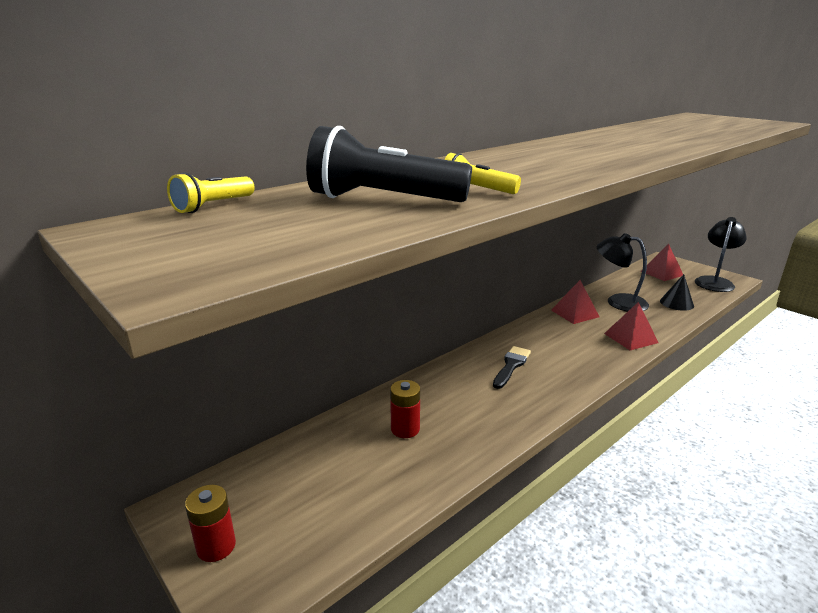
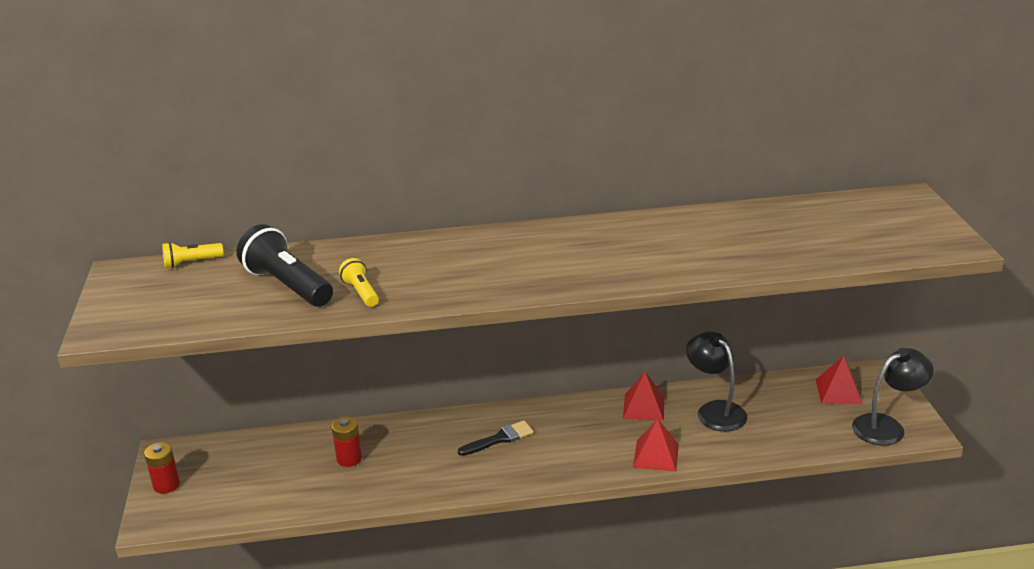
camera: 35 degrees right, 5 degrees up
black cone [660,274,694,311] -> none

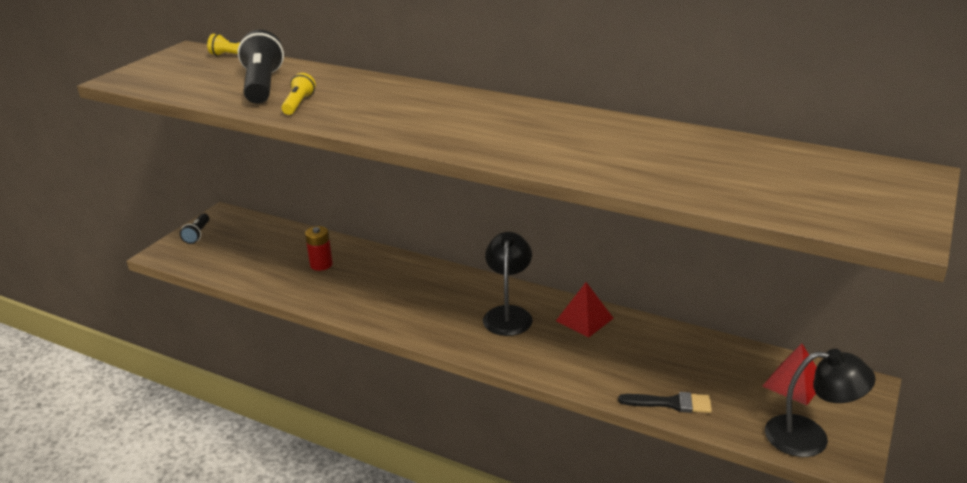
camera: 35 degrees right, 0 degrees up
red battery [144,442,180,494] -> black flashlight [180,213,209,244]
black brush [458,420,534,456] -> black brush moved to [618,392,712,413]
red pyramid [633,419,679,472] -> none
black lamp [686,331,747,432] -> black lamp moved to [483,232,533,336]

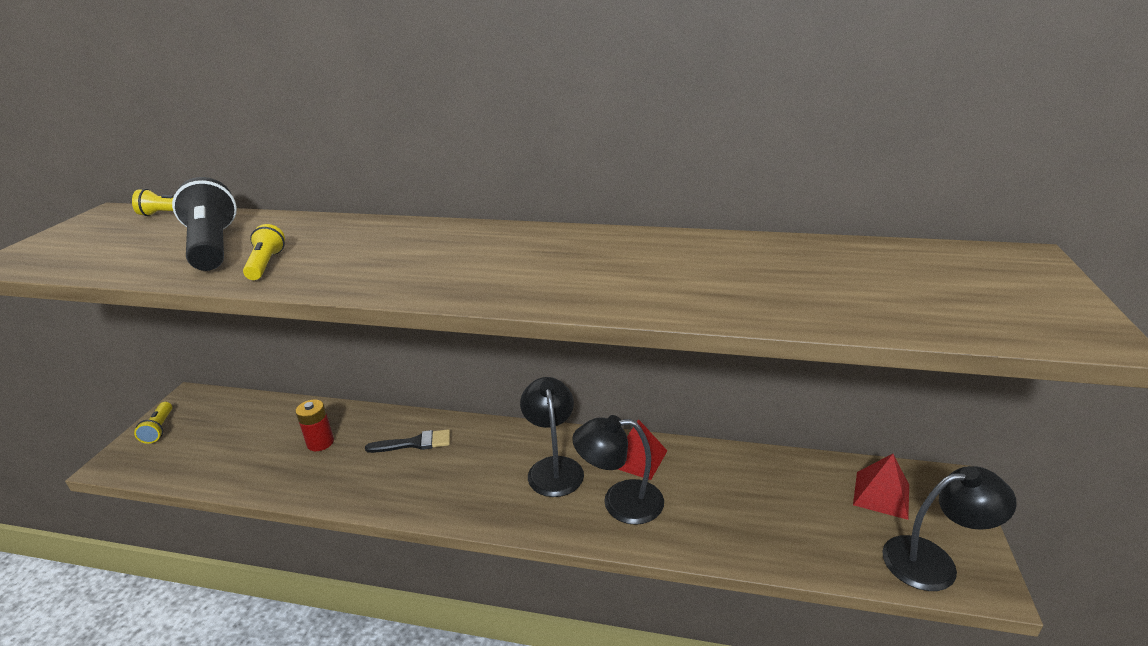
camera: 15 degrees left, 0 degrees up
black flashlight [180,213,209,244] -> yellow flashlight [134,402,172,444]
black brush [618,392,712,413] -> black brush moved to [365,429,450,453]
none -> black lamp [572,415,664,525]

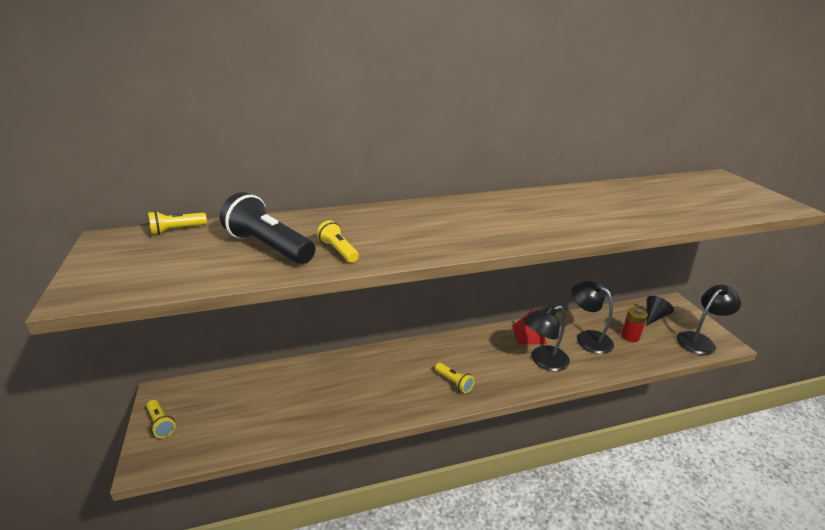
camera: 30 degrees left, 0 degrees up
red battery [296,399,334,451] -> red battery moved to [621,307,648,342]
black brush [365,429,450,453] -> none
black lamp [520,377,584,497] -> black lamp moved to [571,281,614,354]
red pyramid [853,454,909,520] -> black cone [647,296,674,325]
none -> yellow flashlight [435,363,475,393]

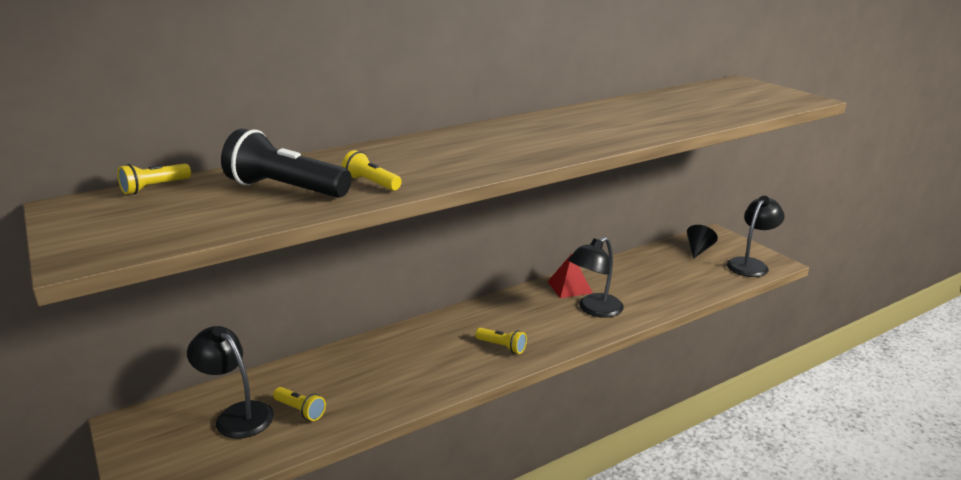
camera: 15 degrees left, 5 degrees down
yellow flashlight [146,400,176,438] -> yellow flashlight moved to [273,387,326,421]
black lamp [571,281,614,354] -> black lamp moved to [187,326,274,439]
red battery [621,307,648,342] -> none

